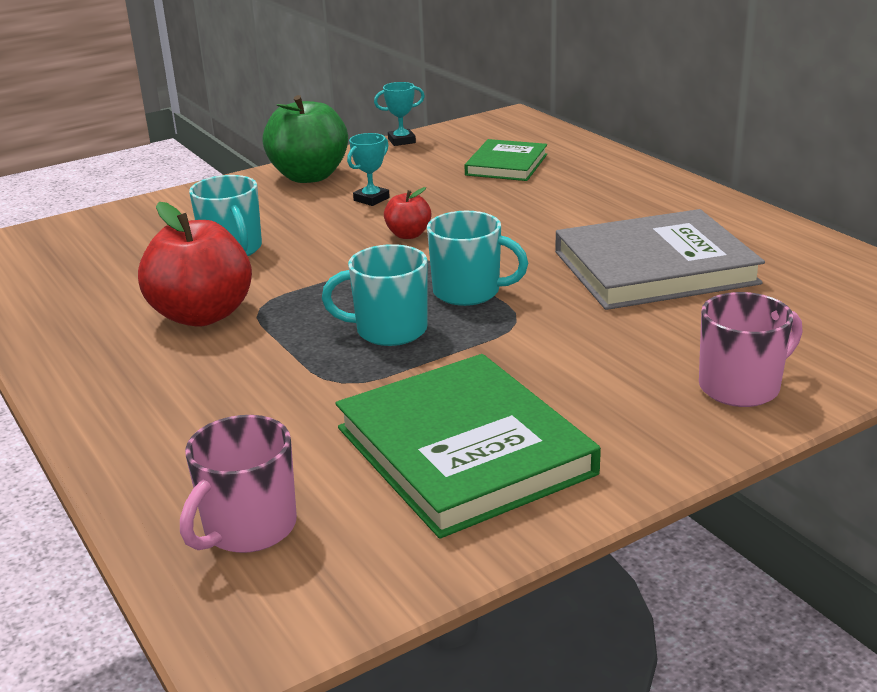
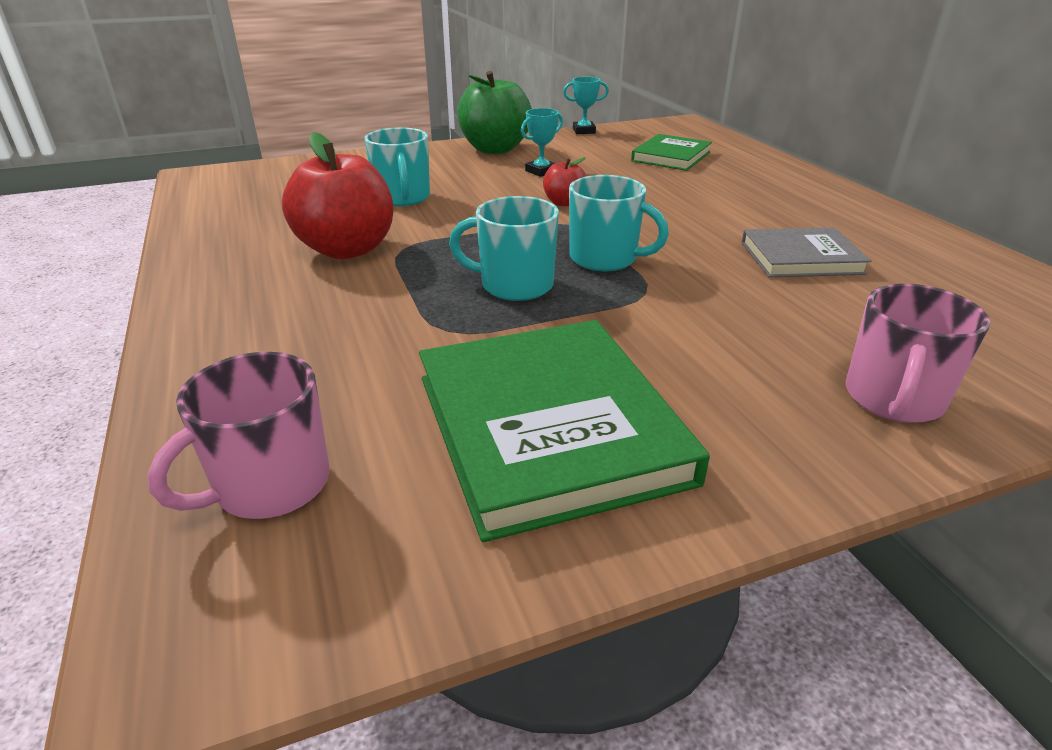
camera: 10 degrees right, 5 degrees up
grey book [555,209,765,310] -> grey book [741,227,871,277], size x0.58
pink mug [699,292,803,407] -> pink mug turned 135 degrees clockwise [846,284,990,423]

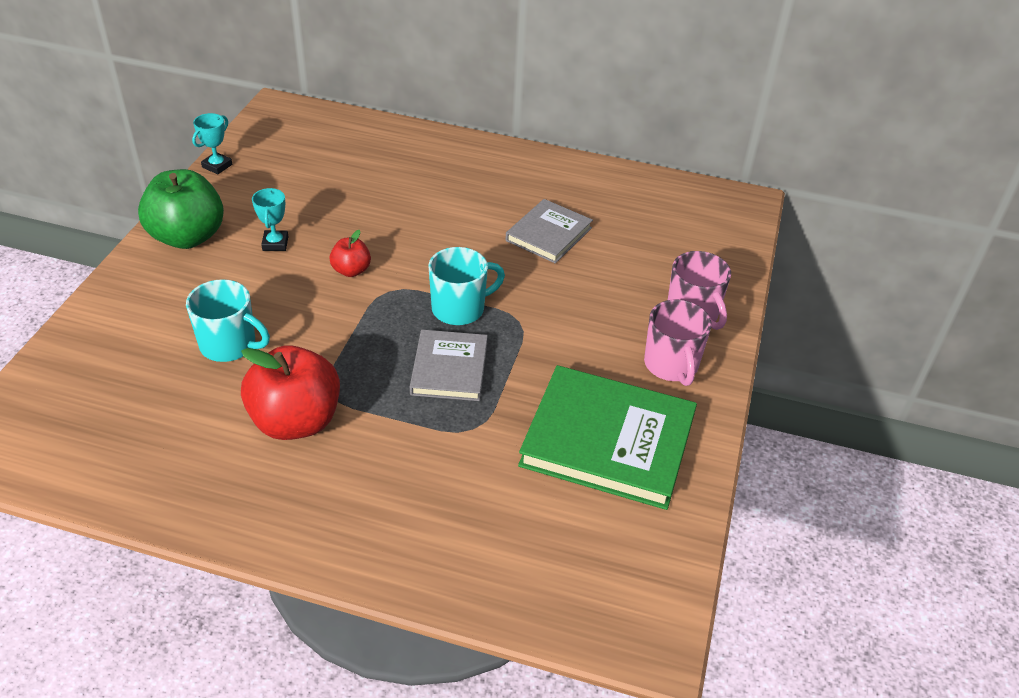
camera: 55 degrees left, 10 degrees up
pink mug [147,352,329,519] -> pink mug moved to [644,300,712,386]
turquoise mug [449,196,559,301] -> grey book [410,330,488,401]
green book [631,134,712,171] -> none

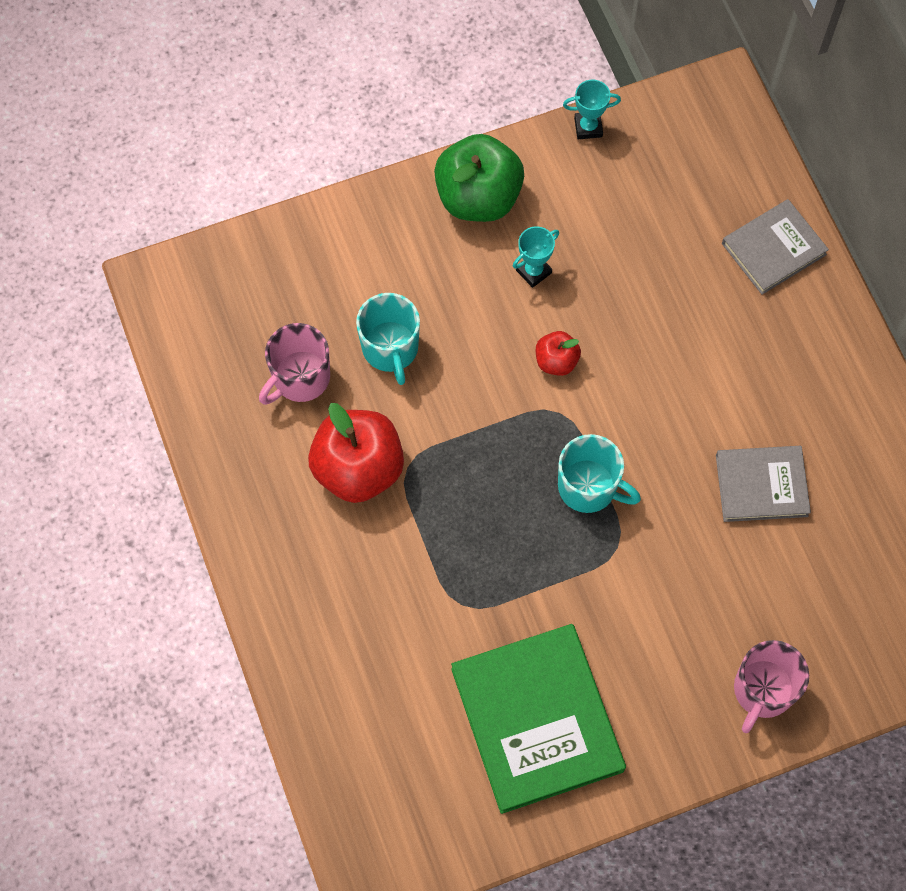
camera: 55 degrees right, 25 degrees up
grey book [410,330,488,401] -> grey book moved to [722,199,829,295]
pink mug [644,300,712,386] -> pink mug moved to [259,323,330,405]

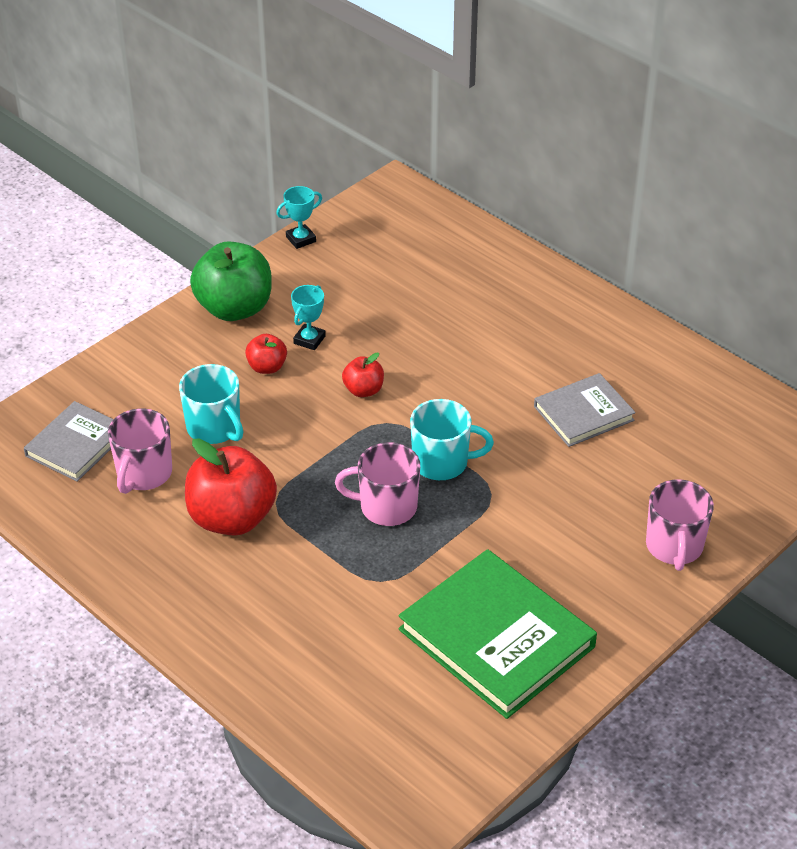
camera: 25 degrees left, 25 degrees down
grey book [722,199,829,295] -> grey book moved to [24,401,113,482]
none -> red apple [245,334,287,374]
none -> pink mug [335,442,420,526]

